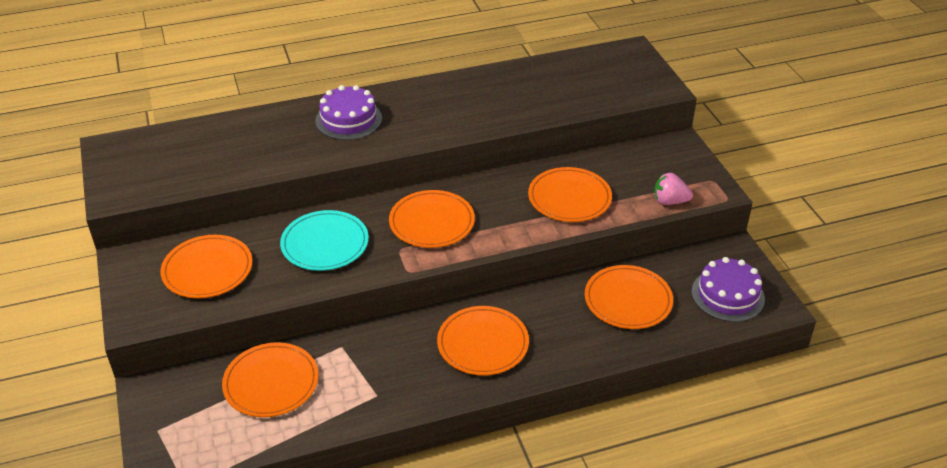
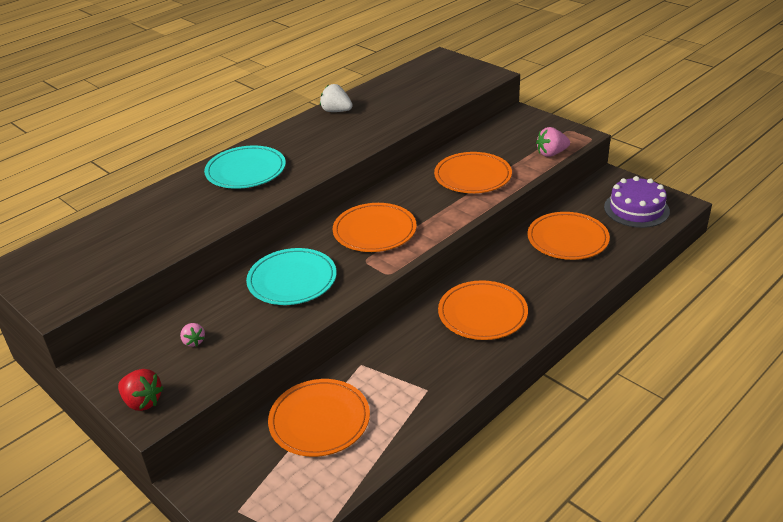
camera: 25 degrees left, 5 degrees down
orange plate [160,235,253,298] -> pink strawberry [180,323,205,347]
purple cake [315,85,382,140] -> turquoise plate [204,145,286,189]
none -> red strawberry [118,369,163,411]
none -> white strawberry [320,84,353,112]

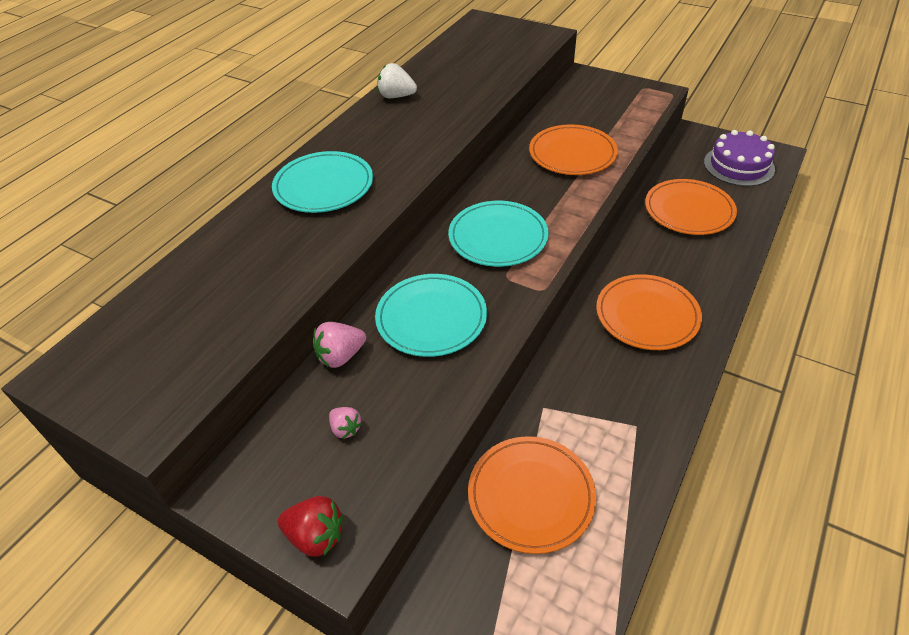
camera: 15 degrees left, 10 degrees up
orange plate [333,203,417,252] -> turquoise plate [448,201,549,267]
pink strawberry [536,127,570,157] -> pink strawberry moved to [313,322,366,368]

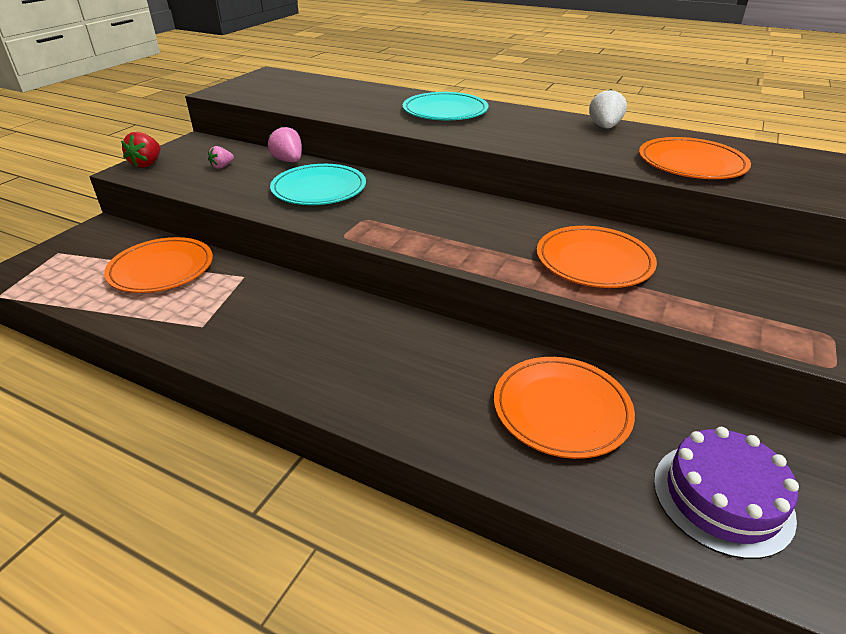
camera: 85 degrees right, 10 degrees down
turquoise plate [448,201,549,267] -> none
orange plate [596,274,702,350] -> orange plate moved to [639,137,751,179]

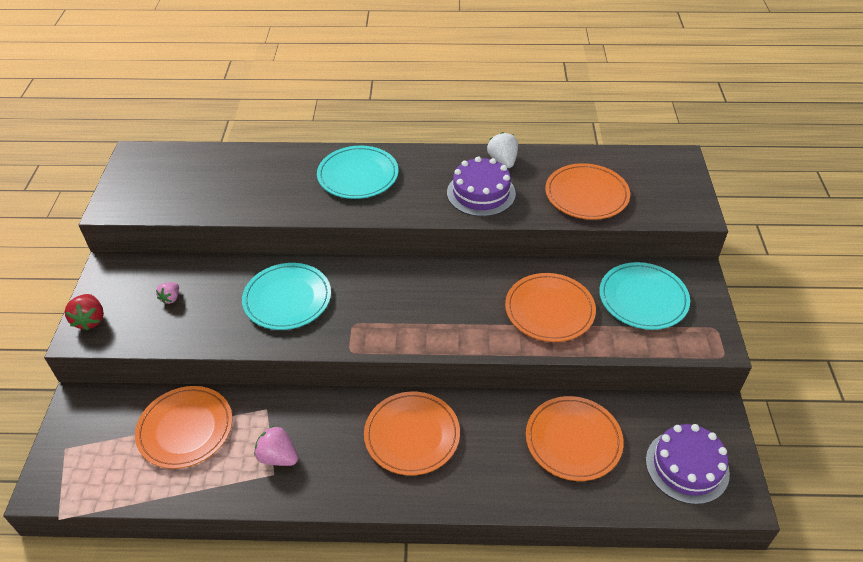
camera: 25 degrees left, 10 degrees up
pink strawberry [268,126,302,162] -> pink strawberry moved to [254,426,298,466]
none -> orange plate [364,391,460,476]
none -> purple cake [447,156,516,217]
none -> turquoise plate [599,262,690,330]

